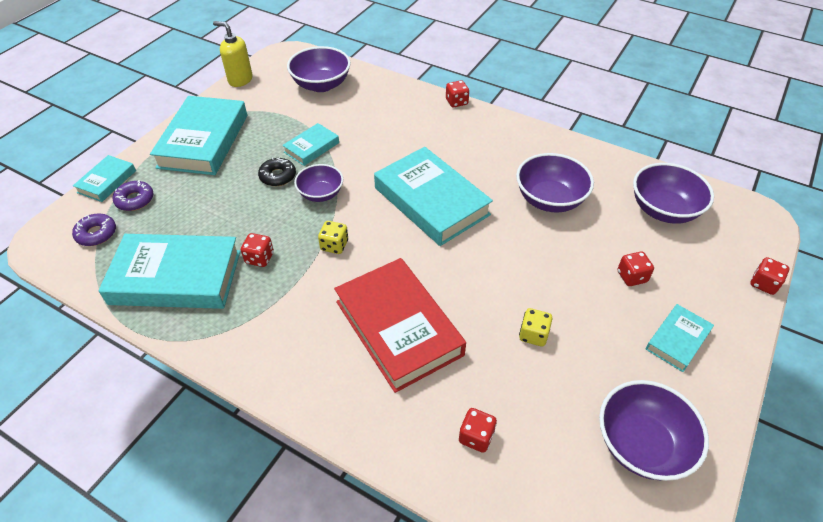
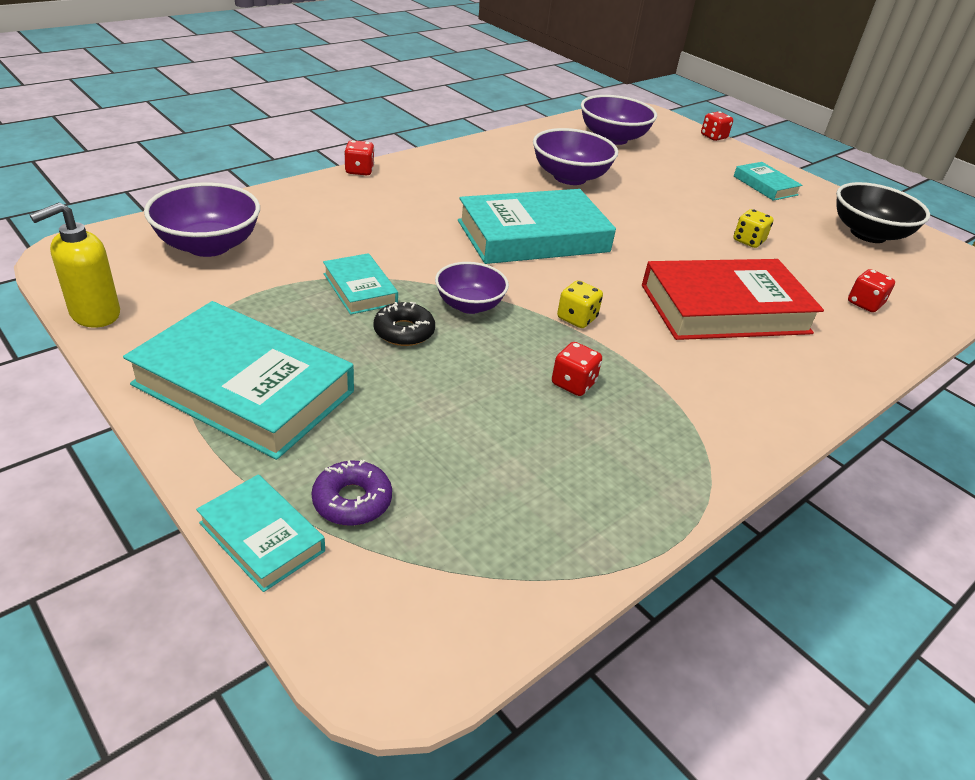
camera: 75 degrees left, 10 degrees down
purple donut [72,214,116,246] -> none
turquoise book [98,234,240,309] -> none
purple bowl [599,380,709,481] -> black bowl [836,182,930,243]
red dice [617,252,654,286] -> none

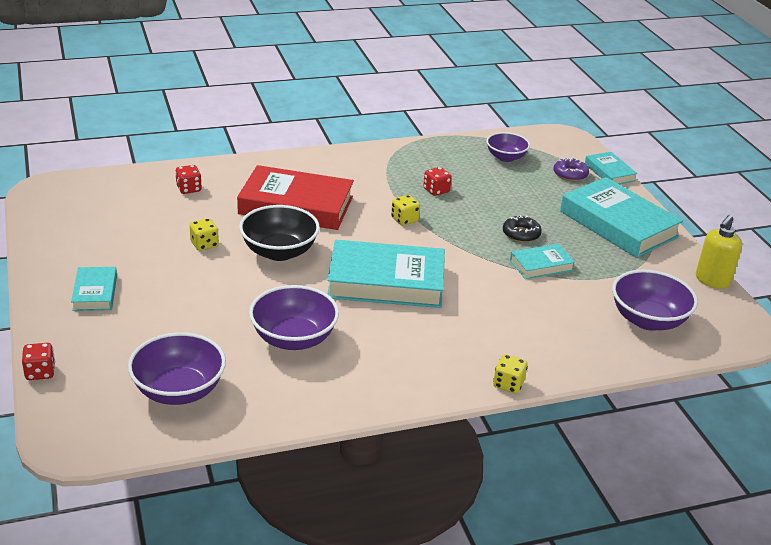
camera: 155 degrees left, 5 degrees down
yellow soap dispenser [30,203,120,327] -> yellow soap dispenser turned 150 degrees clockwise [696,215,742,289]
turquoise book [323,253,398,315] -> turquoise book turned 75 degrees clockwise [510,244,575,279]
red dice [344,140,374,175] -> yellow dice [493,354,528,393]
purple bowl [435,262,509,314] -> purple bowl moved to [486,132,530,162]
black bowl [836,182,930,243] -> black bowl moved to [239,205,320,261]

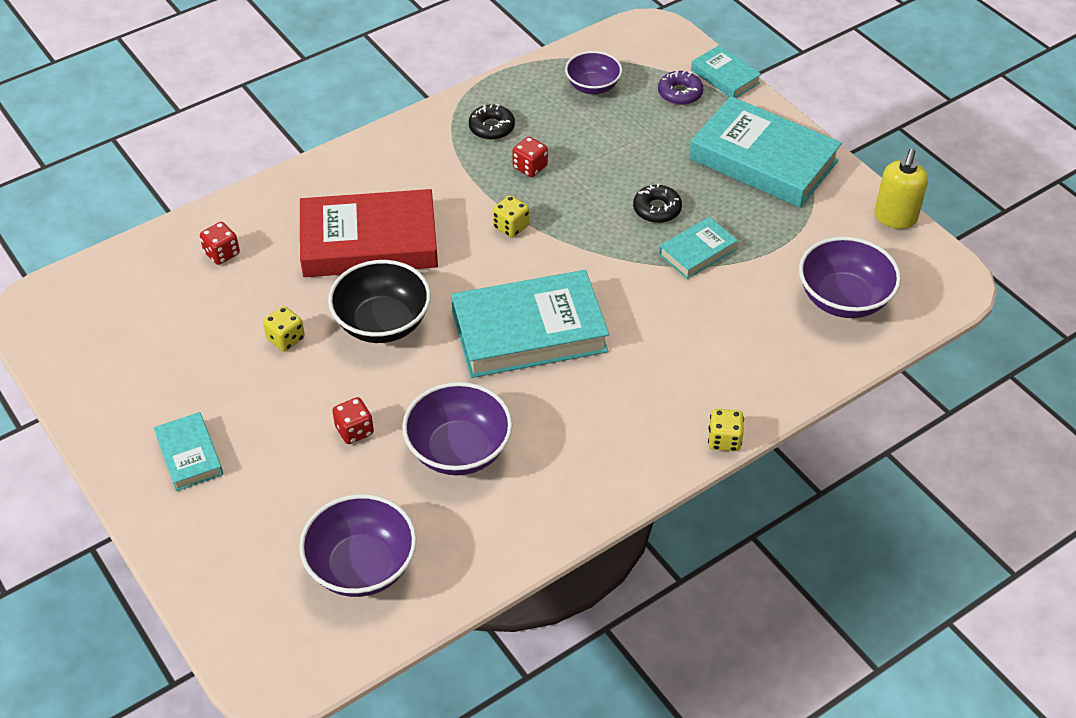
camera: 15 degrees left, 15 degrees up
red dice [22,343,55,380] -> red dice moved to [332,397,374,444]
none -> black donut [469,104,515,140]

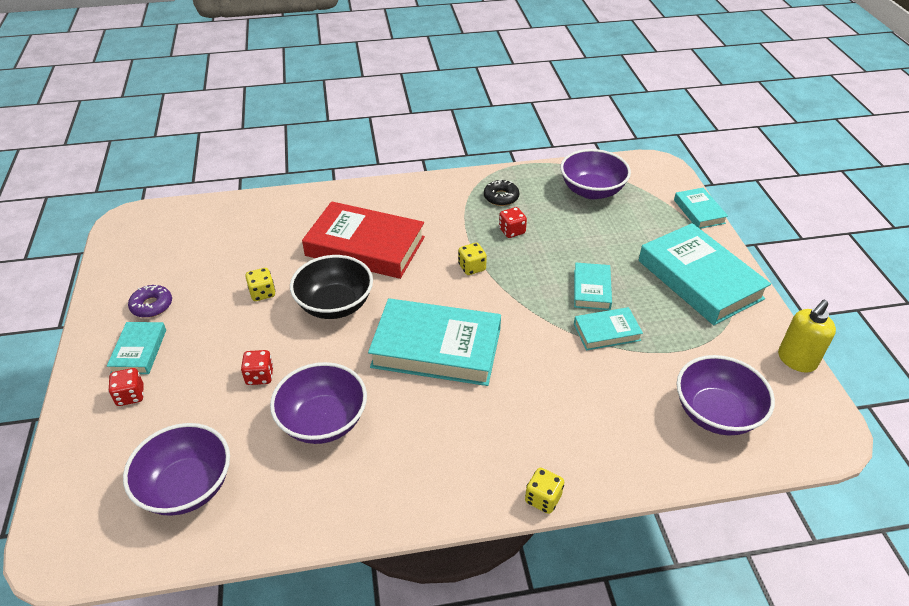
camera: 25 degrees right, 5 degrees down
red dice [200,222,240,265] -> red dice moved to [108,368,144,406]
purple bowl [565,51,622,94] -> purple bowl [560,149,631,199], size x1.54
black donut [633,184,682,223] -> turquoise book [574,263,612,310]
purple donut [658,70,703,105] -> purple donut moved to [128,285,172,318]

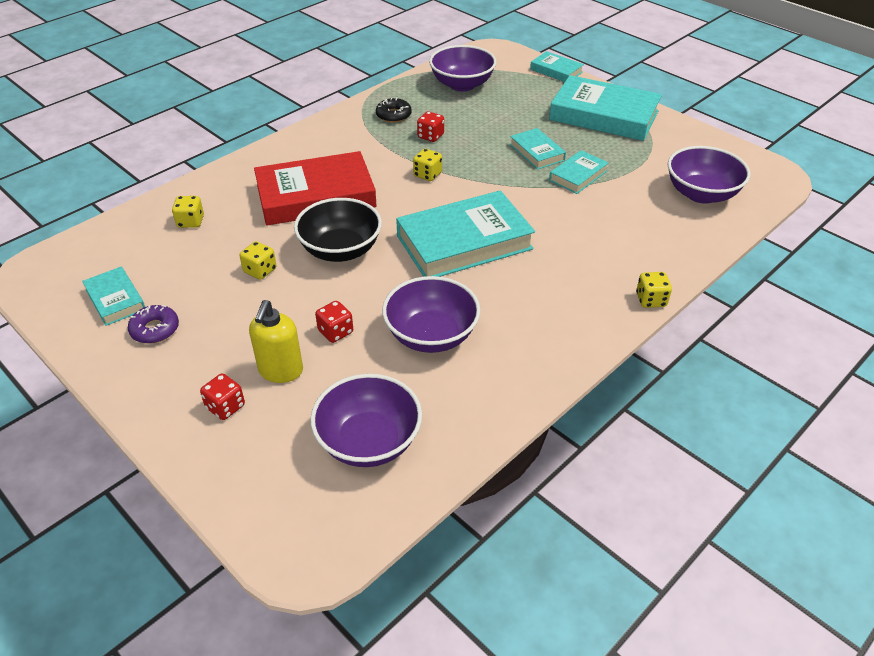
camera: 35 degrees left, 0 degrees up
turquoise book [107,322,166,374] -> turquoise book moved to [82,266,145,326]
yellow soap dispenser [778,300,836,373] -> yellow soap dispenser moved to [249,300,303,383]
none -> yellow dice [172,196,204,228]

